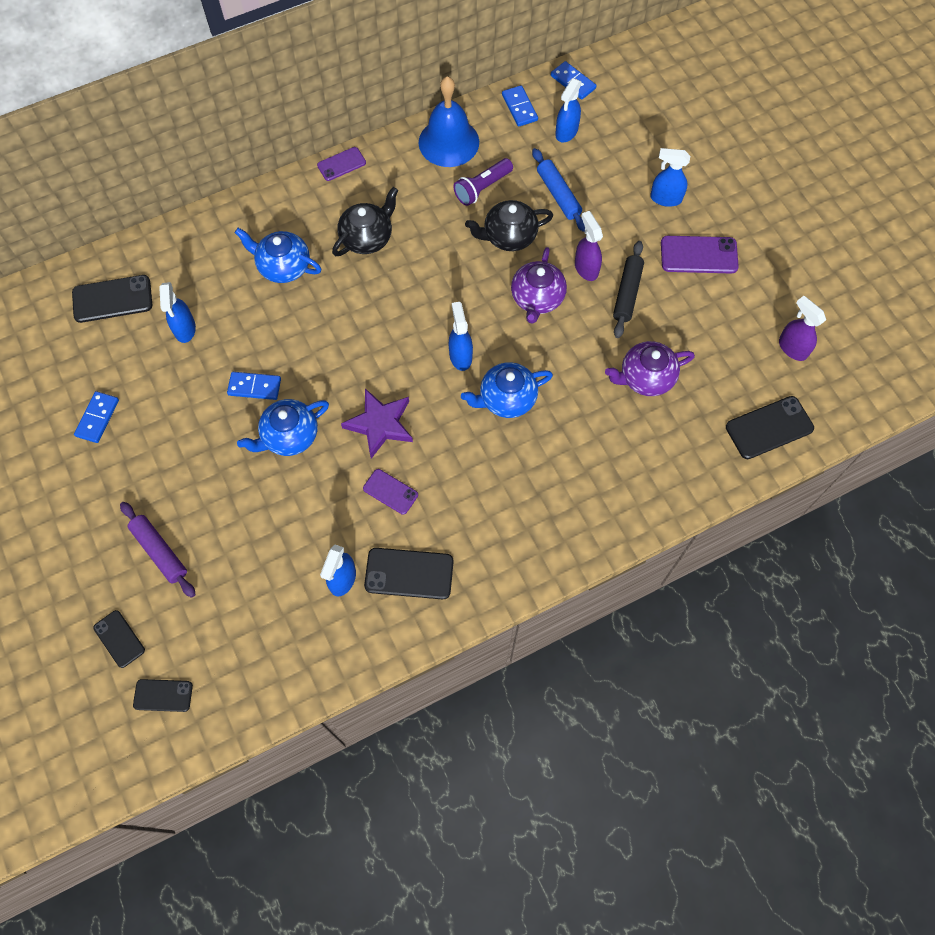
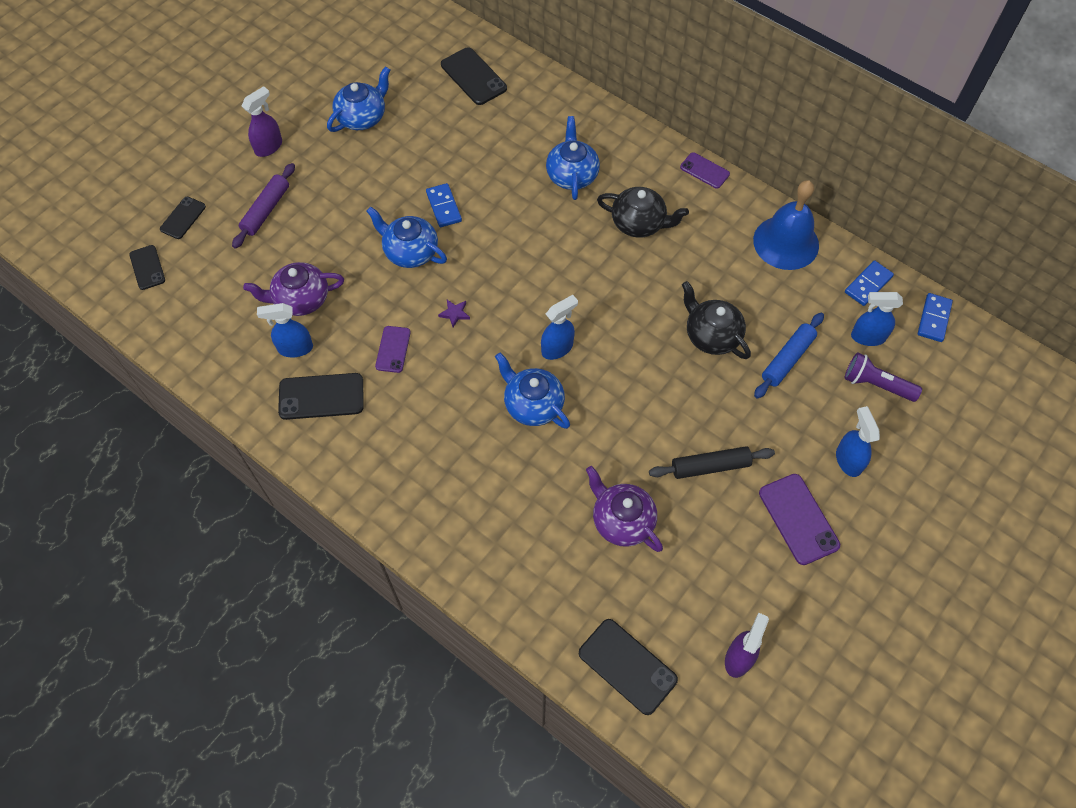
camera: 65 degrees right, 5 degrees down
blue domino [74,391,119,443] -> blue teapot [327,66,390,132]
blue spray bottle [159,282,196,343] -> none
purple star [341,389,413,459] -> purple star [438,300,470,327], size x0.44
black phone [364,548,454,599] -> black phone turned 75 degrees counterclockwise [278,373,364,420]
purple flashlight [453,158,513,206] -> purple flashlight moved to [845,352,922,402]
purple teapot [511,247,567,324] -> purple teapot moved to [243,262,344,316]
purple spray bottle [575,211,603,281] -> purple spray bottle moved to [242,86,282,157]

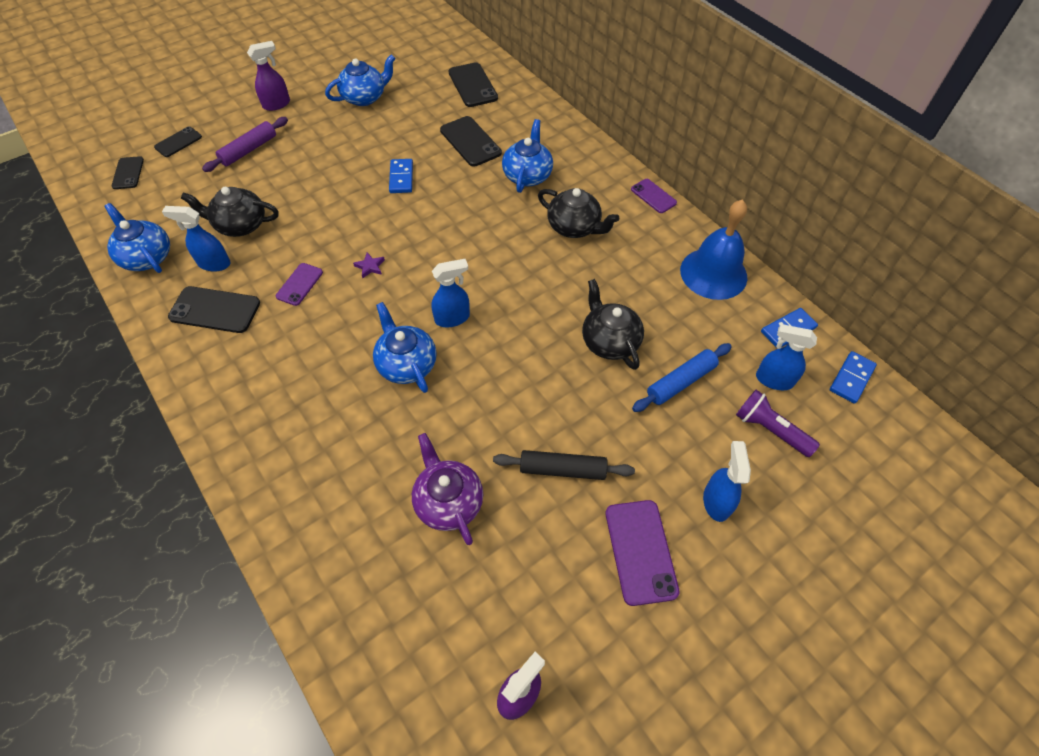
camera: 15 degrees right, 5 degrees down
purple teapot [243,262,344,316] -> black teapot [181,187,279,237]
blue teapot [366,206,447,268] -> blue teapot moved to [104,203,170,273]
black phone [579,619,678,715] -> black phone moved to [440,116,502,167]

